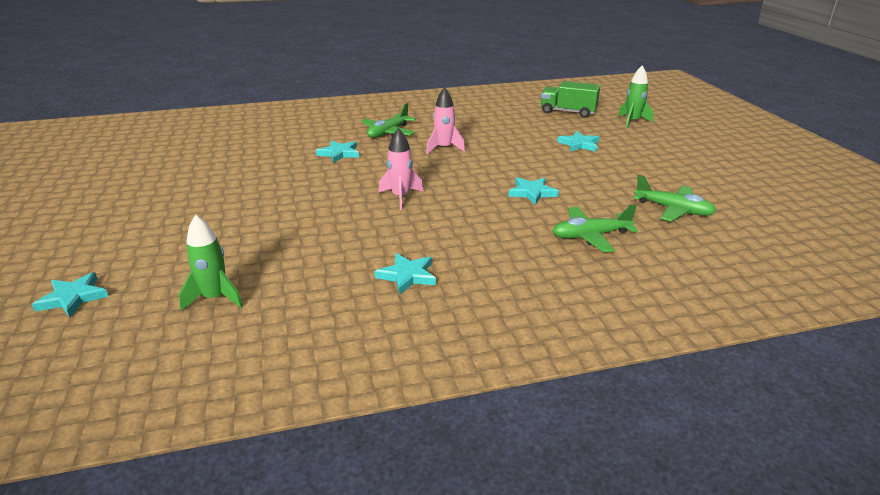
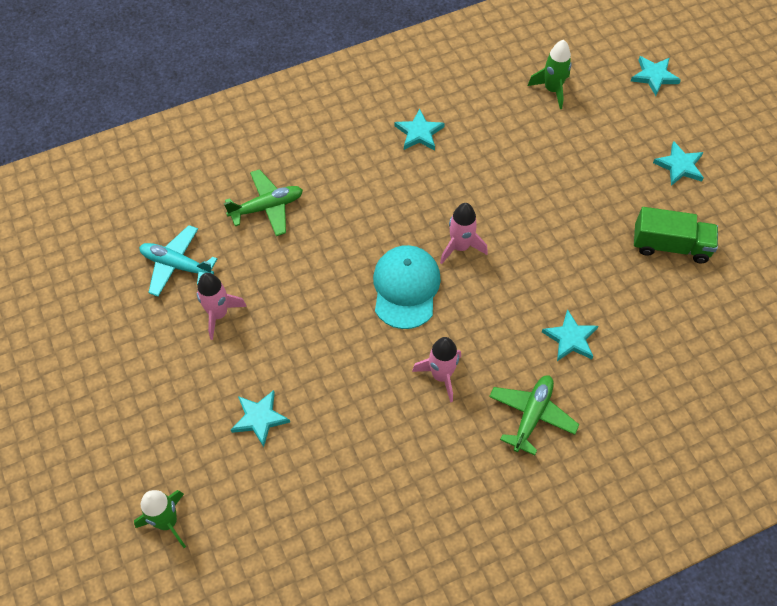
camera: 170 degrees right, 30 degrees up
turquoise star [508,177,559,205] -> turquoise star moved to [653,141,704,186]
green truck [541,81,600,118] -> green truck moved to [634,207,718,263]
green plane [633,175,716,221] -> turquoise plane [139,225,217,297]
none -> pink rocket [197,273,247,340]
none -> turquoise cap [373,245,441,329]

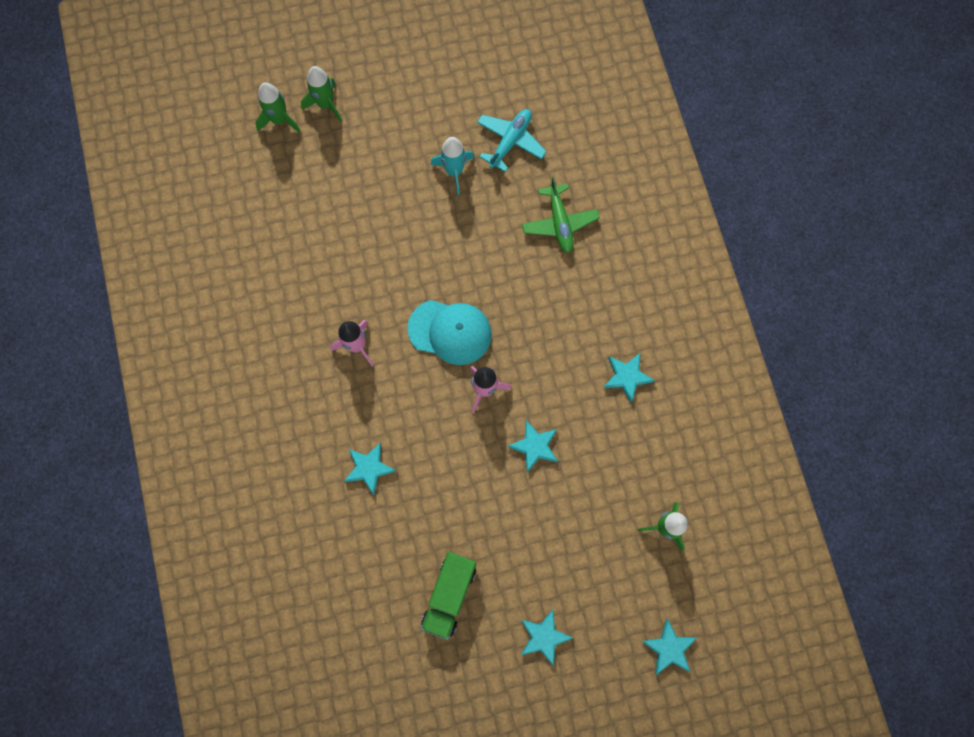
camera: 100 degrees right, 15 degrees up
pink rocket [197,273,247,340] -> turquoise rocket [431,137,474,195]
turquoise star [231,390,290,447] -> turquoise star moved to [508,420,558,472]
green plane [489,375,579,455] -> none
none -> green rocket [301,66,342,122]

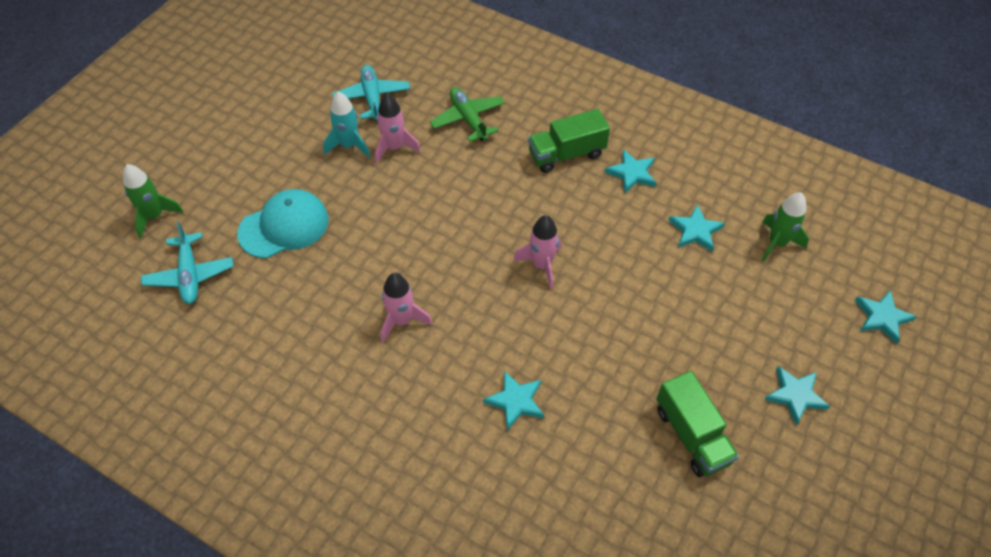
camera: 45 degrees left, 20 degrees down
green rocket [301,66,342,122] -> none
turquoise cap [407,300,492,365] -> turquoise cap moved to [237,189,329,258]
turquoise star [508,420,558,472] -> turquoise star moved to [668,204,725,252]
green plane [522,176,600,253] -> green plane turned 150 degrees counterclockwise [430,87,505,142]
none -> turquoise plane [141,222,233,304]
none -> pink rocket [375,94,421,164]
none -> green truck [528,109,610,173]

